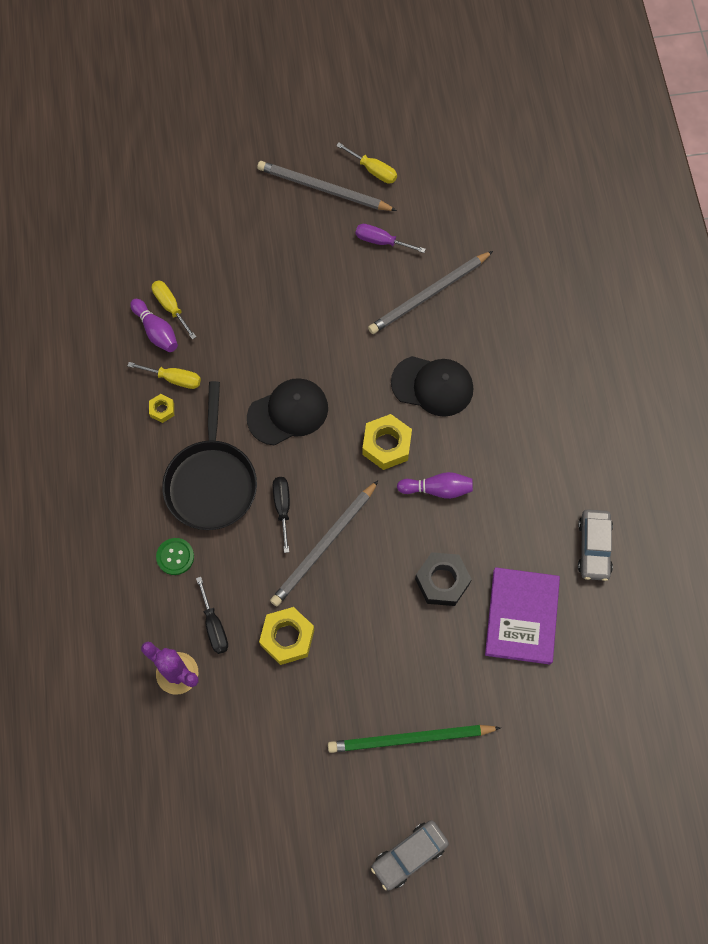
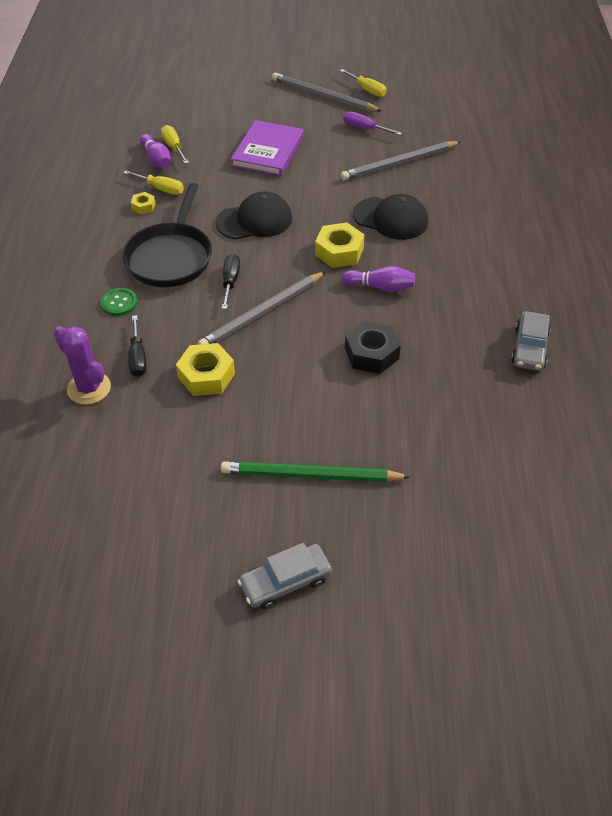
camera: 10 degrees right, 20 degrees down
purple book [485,567,560,665] -> purple book moved to [231,120,304,176]

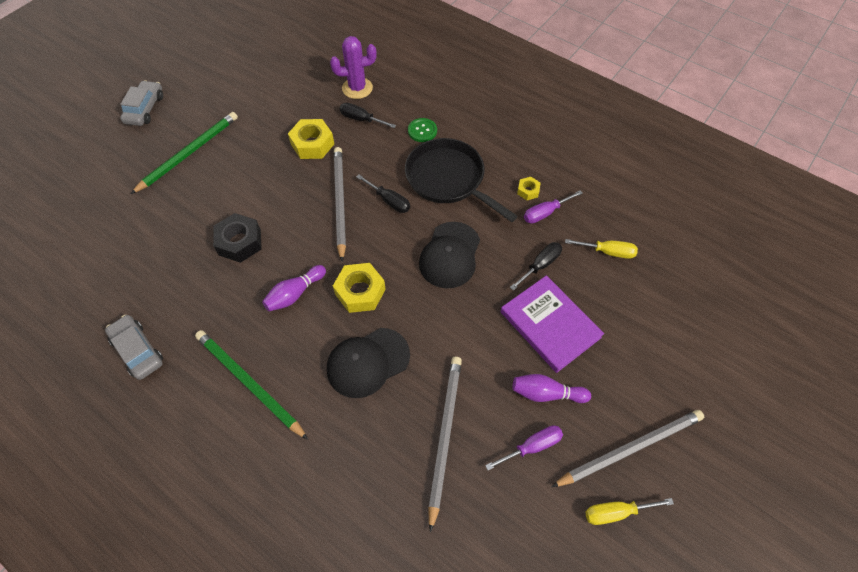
camera: 125 degrees right, 10 degrees up
yellow screwdriver [123,170,184,195] -> purple screwdriver [524,190,583,224]
purple bowling pin [140,134,171,168] -> purple bowling pin moved to [513,374,591,403]
none -> green pencil [195,330,308,440]
none -> black screwdriver [510,242,562,291]

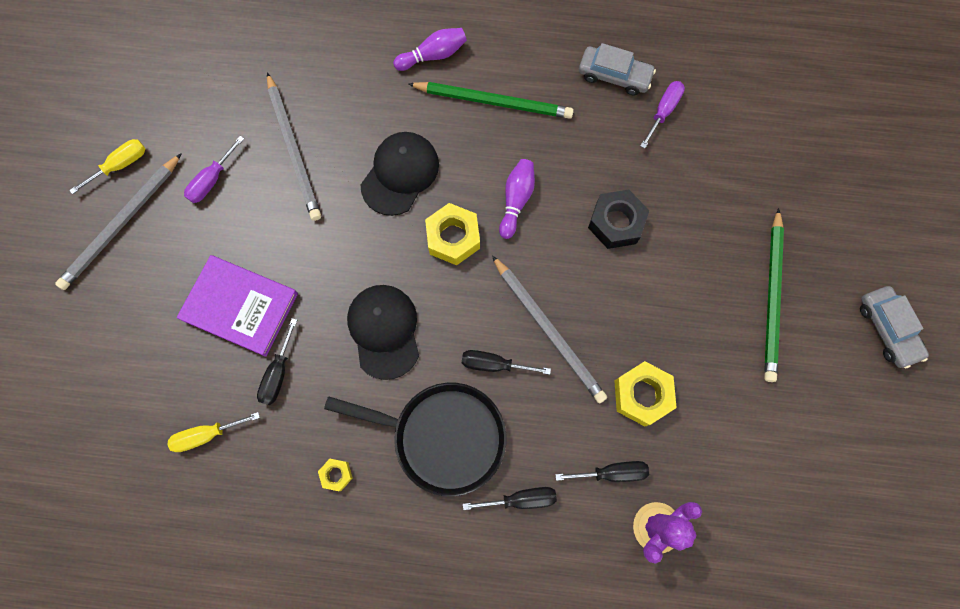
camera: 150 degrees right, 15 degrees up
green button [408,118,437,142] -> black screwdriver [463,487,557,510]
purple bowling pin [513,374,591,403] -> purple bowling pin moved to [393,28,467,71]
purple screwdriver [524,190,583,224] -> purple screwdriver moved to [640,81,685,149]

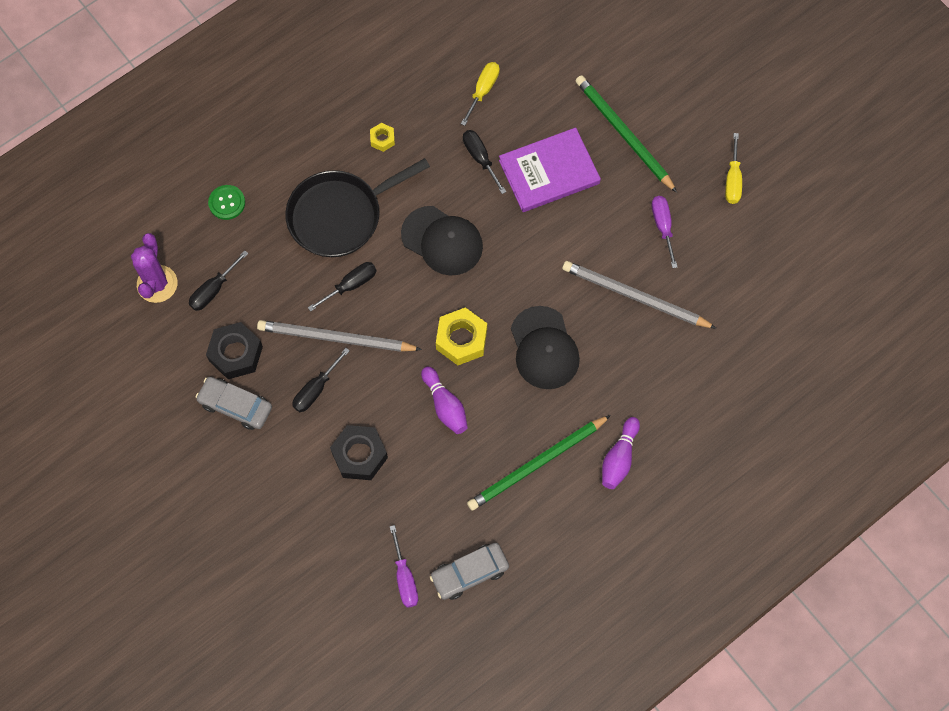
camera: 135 degrees right, 5 degrees down
grey pencil [55,153,182,290] -> none
black screwdriver [463,487,557,510] -> black screwdriver moved to [292,348,350,412]
yellow nut [614,361,677,426] -> black nut [206,322,263,379]
green pencil [764,208,784,382] -> green pencil moved to [575,75,677,193]
grey car [860,286,929,369] -> grey car moved to [196,377,272,430]
none -> green button [208,185,245,220]

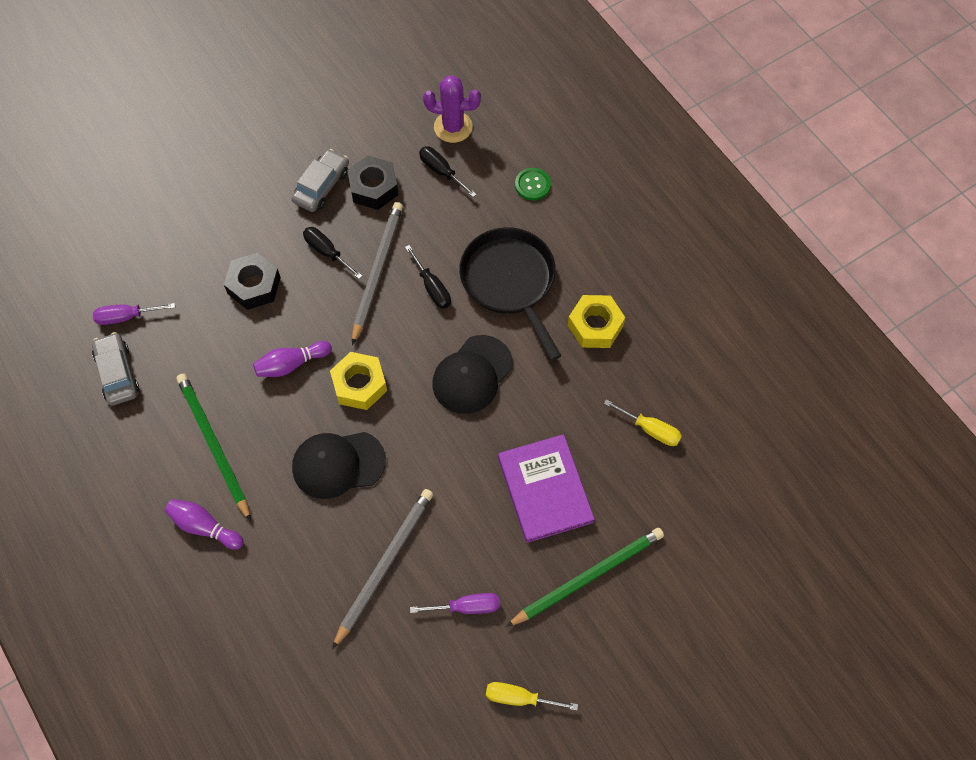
camera: 95 degrees right, 5 degrees down
yellow nut [370,123,395,152] -> yellow nut [568,295,625,348], size x1.91
black screwdriver [463,130,506,194] -> none

